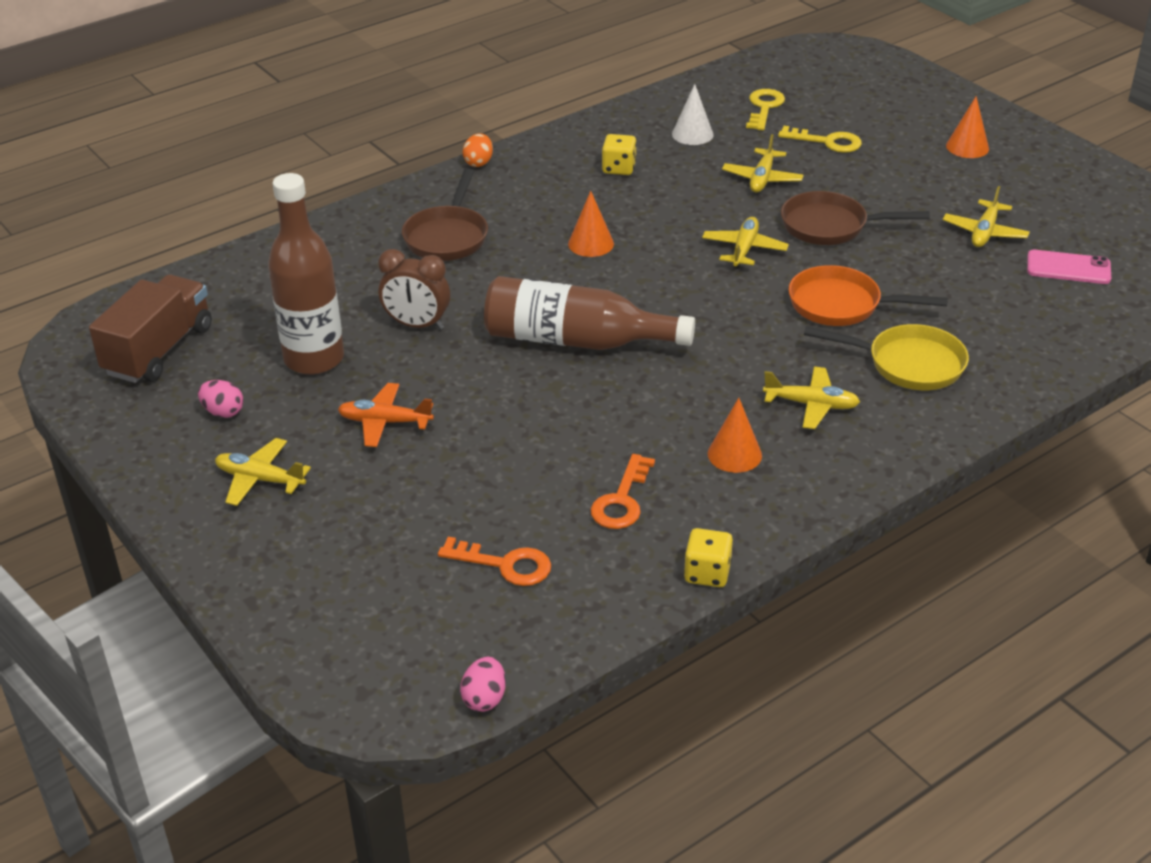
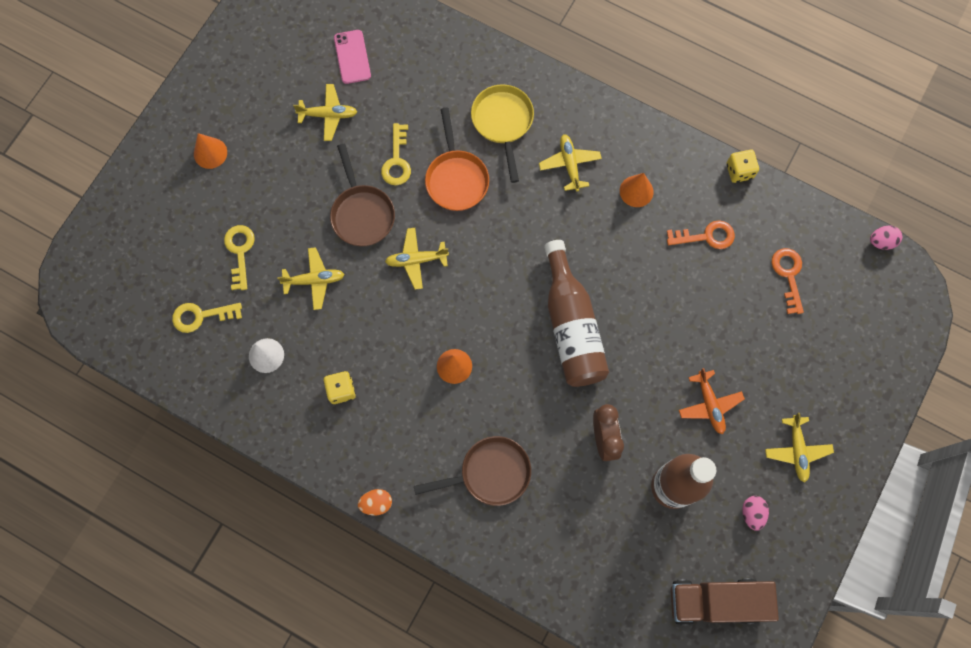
camera: 115 degrees left, 35 degrees up
none -> yellow key [381,123,411,185]

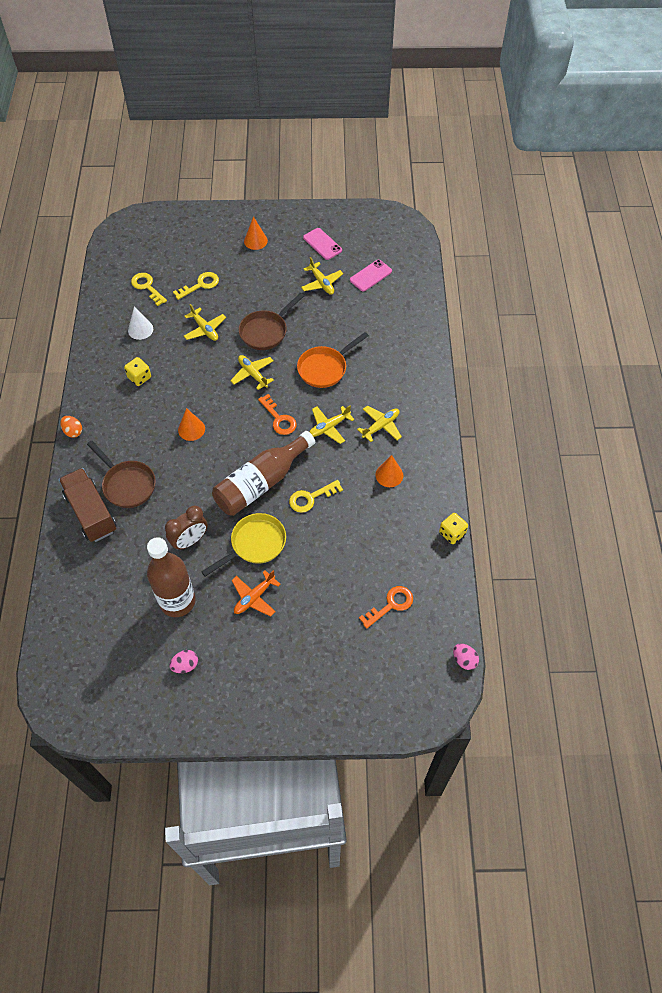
camera: 60 degrees right, 15 degrees down
yellow key [381,123,411,185] -> yellow key moved to [289,480,343,513]
yellow pan [471,84,534,183] -> yellow pan moved to [201,513,286,577]
orange key [667,220,735,249] -> orange key moved to [258,394,297,435]
brown truck [671,578,779,625] -> brown truck moved to [59,468,116,542]
yellow plane [765,413,834,483] -> yellow plane moved to [309,405,354,444]
none -> pink phone [303,228,342,260]

